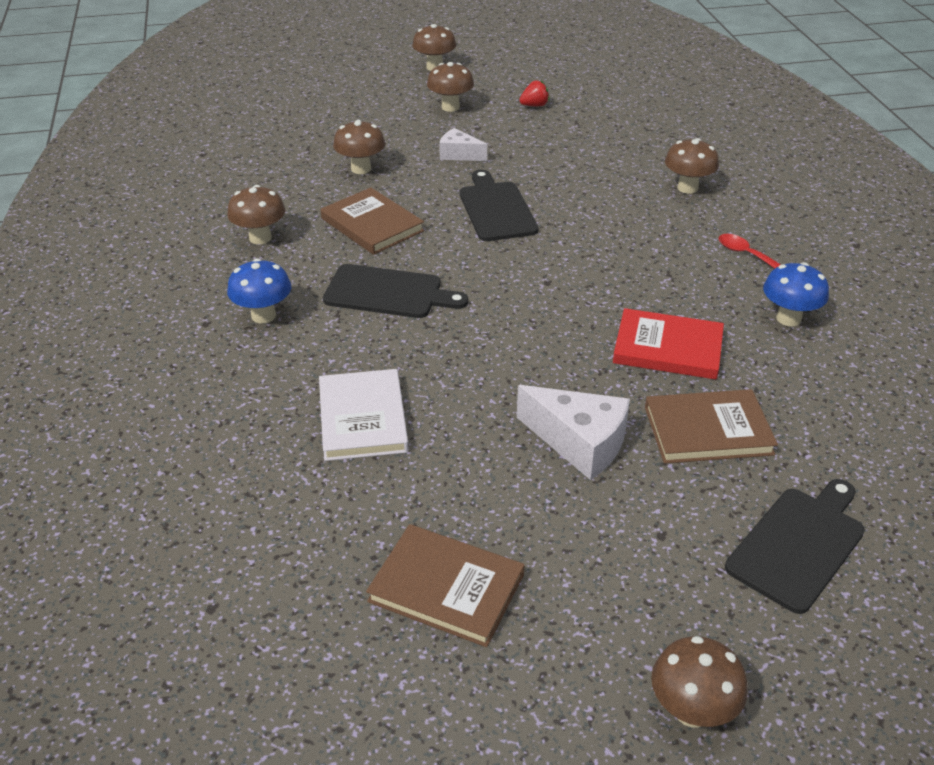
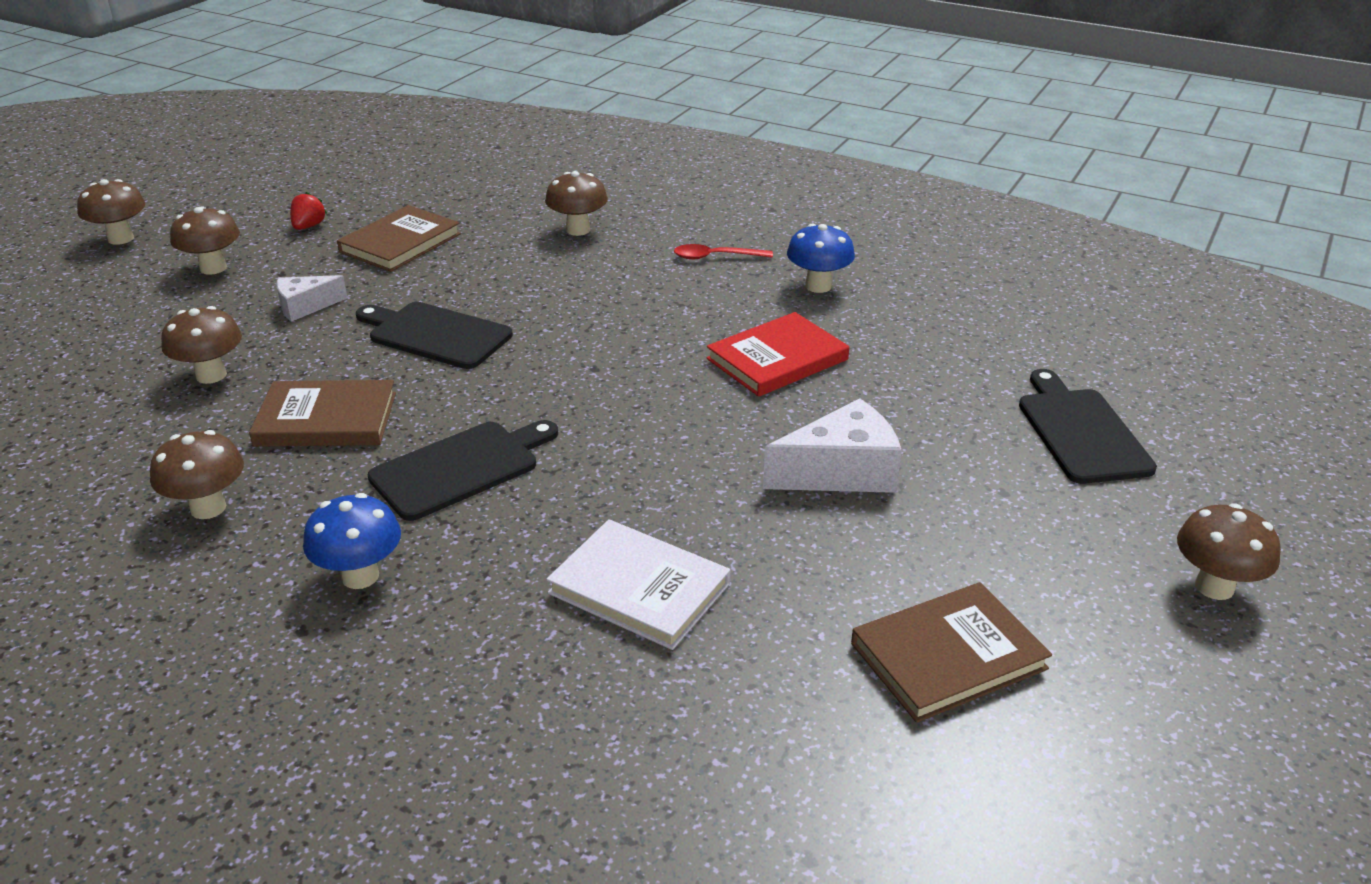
camera: 50 degrees left, 5 degrees down
brown book [645,389,778,464] -> brown book moved to [337,205,461,272]

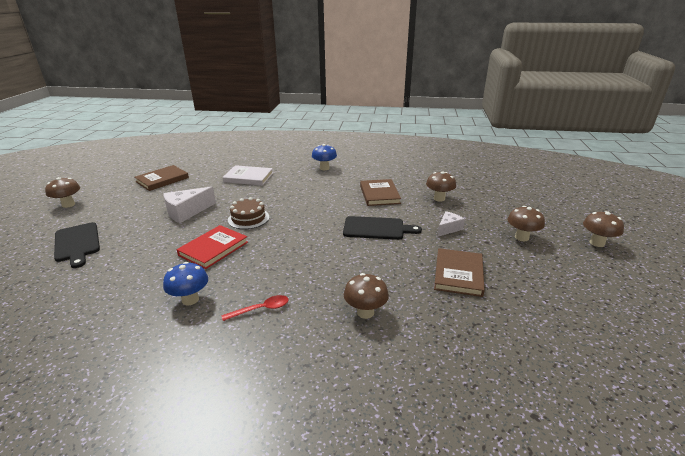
camera: 160 degrees right, 5 degrees down
brown mushroom [150,430,244,519] -> none
brown book [249,380,396,447] -> brown book turned 75 degrees counterclockwise [360,179,401,206]
red strawberry [290,192,327,230] -> none
black cutting board [368,420,558,521] -> none
none -> brown cake [228,197,269,229]

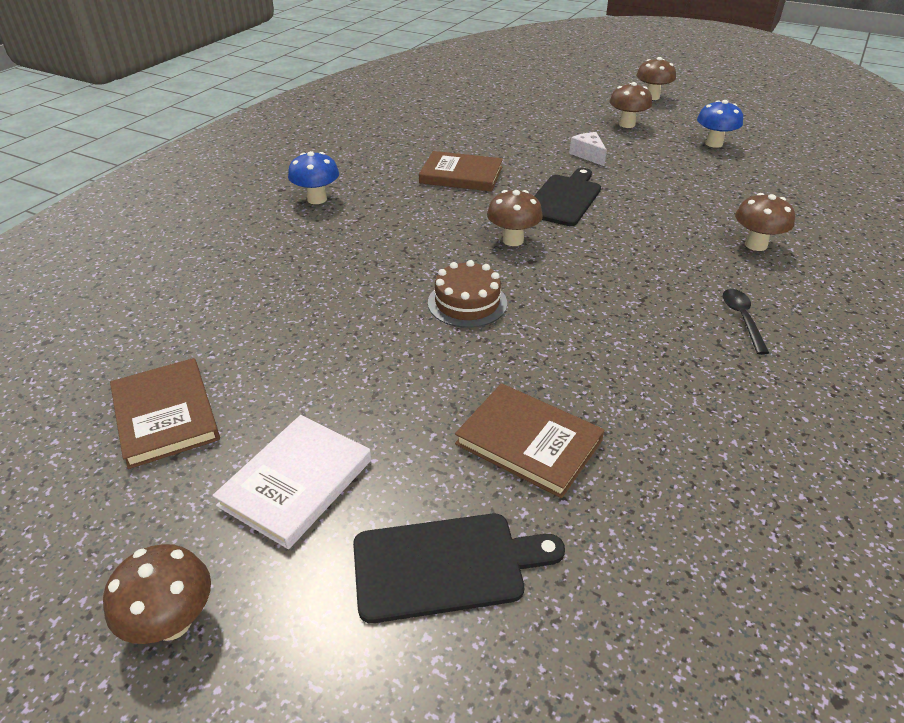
camera: 70 degrees left, 10 degrees up
white cheese [163,186,216,223] -> none
blue mushroom [163,262,208,305] -> blue mushroom moved to [697,100,743,148]
red book [177,225,248,269] -> none
red spoon [221,295,289,321] -> black spoon [723,289,769,355]
white book [223,165,273,186] -> white book moved to [212,415,371,549]
brown mushroom [426,171,456,202] -> brown mushroom moved to [487,190,543,246]
brown book [434,248,485,297] -> brown book moved to [455,383,605,498]

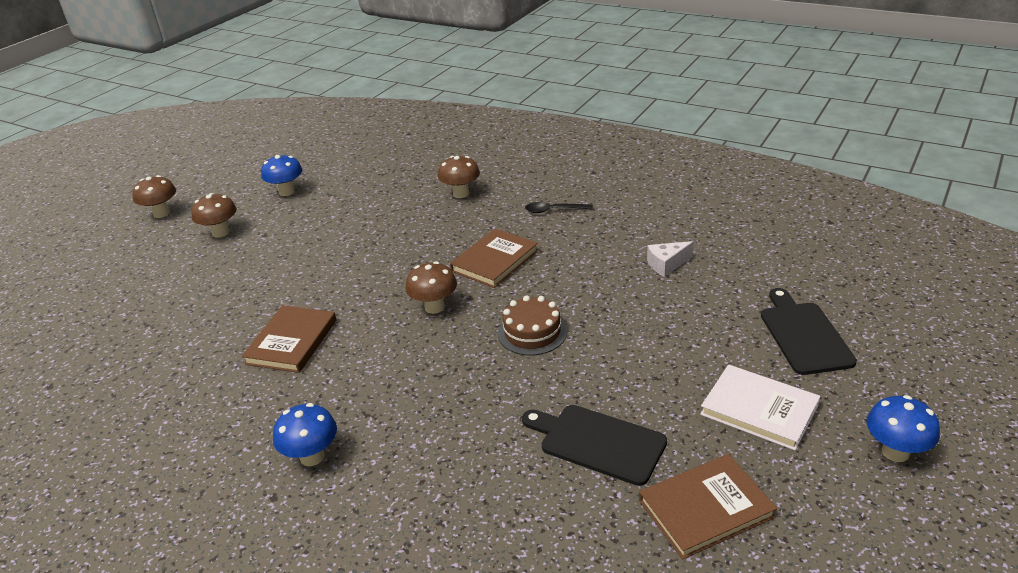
camera: 85 degrees left, 5 degrees down
brown mushroom [103,544,211,644] -> blue mushroom [867,395,940,462]
brown book [455,383,605,498] -> brown book moved to [450,228,538,288]
black cutting board [534,168,601,226] -> black cutting board moved to [522,405,667,486]
white cheese [569,132,607,166] -> white cheese moved to [647,241,694,277]

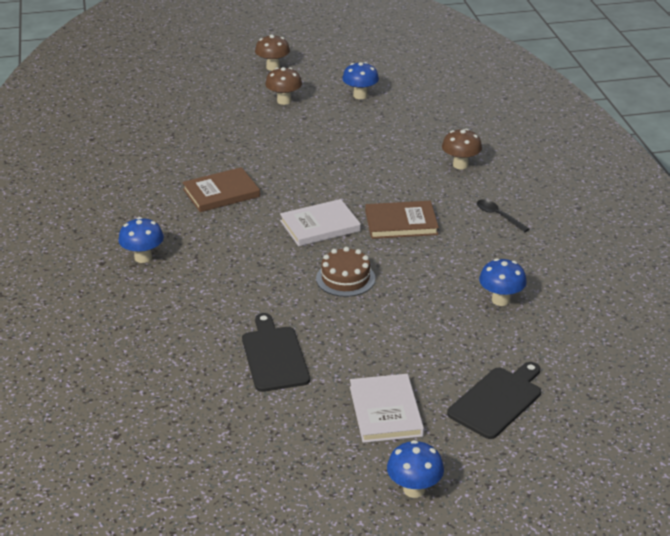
camera: 45 degrees right, 0 degrees up
brown mushroom [406,261,457,314] -> white book [280,199,361,246]
brown book [639,454,777,560] -> none
white cheese [647,241,694,277] -> blue mushroom [479,258,527,306]

